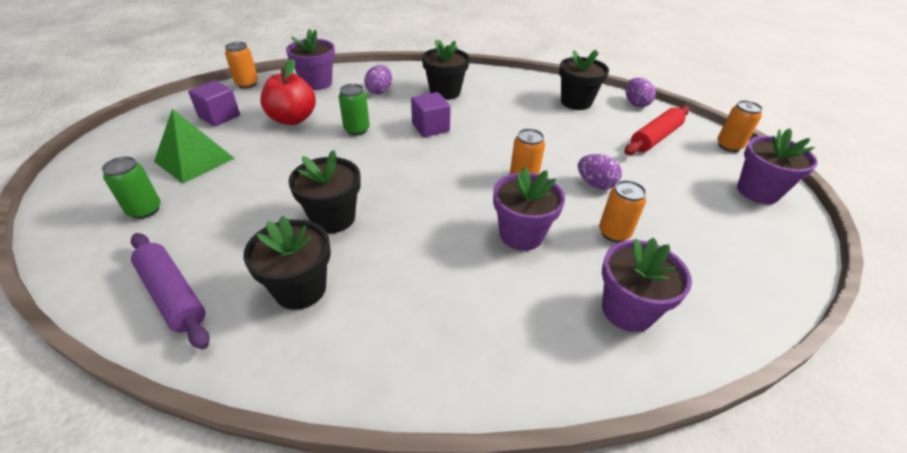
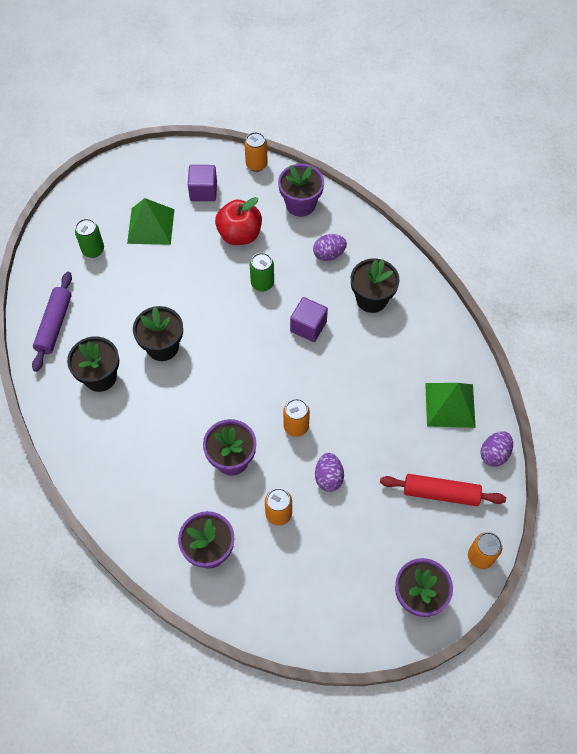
camera: 55 degrees right, 20 degrees up
black flower pot [559,50,609,110] -> green pyramid [425,383,476,428]

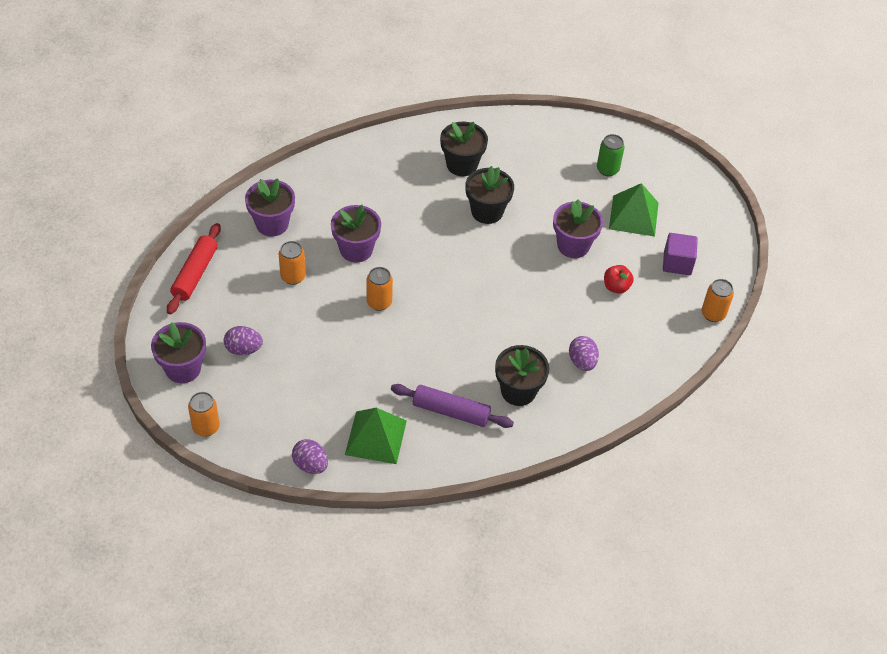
camera: 95 degrees right, 10 degrees down
purple rolling pin [32,272,72,372] -> purple rolling pin moved to [391,384,514,428]
red apple [215,197,262,245] -> red apple [604,265,634,294], size x0.58
green can [250,253,274,292] -> none
purple flower pot [278,164,324,217] -> purple flower pot moved to [553,199,603,258]
purple cube [290,297,328,342] -> none
purple egg [315,453,344,492] -> purple egg moved to [224,326,263,355]
red rolling pin [380,474,506,506] -> red rolling pin moved to [167,223,221,314]

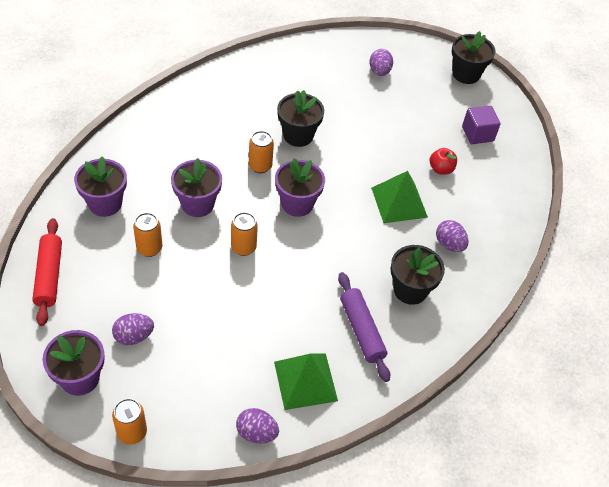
camera: 25 degrees left, 0 degrees up
purple rolling pin [391,384,514,428] -> purple rolling pin turned 75 degrees clockwise [338,272,390,382]
black flower pot [440,122,488,176] -> black flower pot moved to [452,31,496,84]
purple flower pot [553,199,603,258] -> purple flower pot moved to [275,159,325,217]
green can [597,134,625,177] -> purple egg [369,49,393,76]
green pyramid [609,183,658,237] -> green pyramid moved to [371,171,428,223]
orange can [702,279,734,322] -> orange can moved to [249,131,274,173]

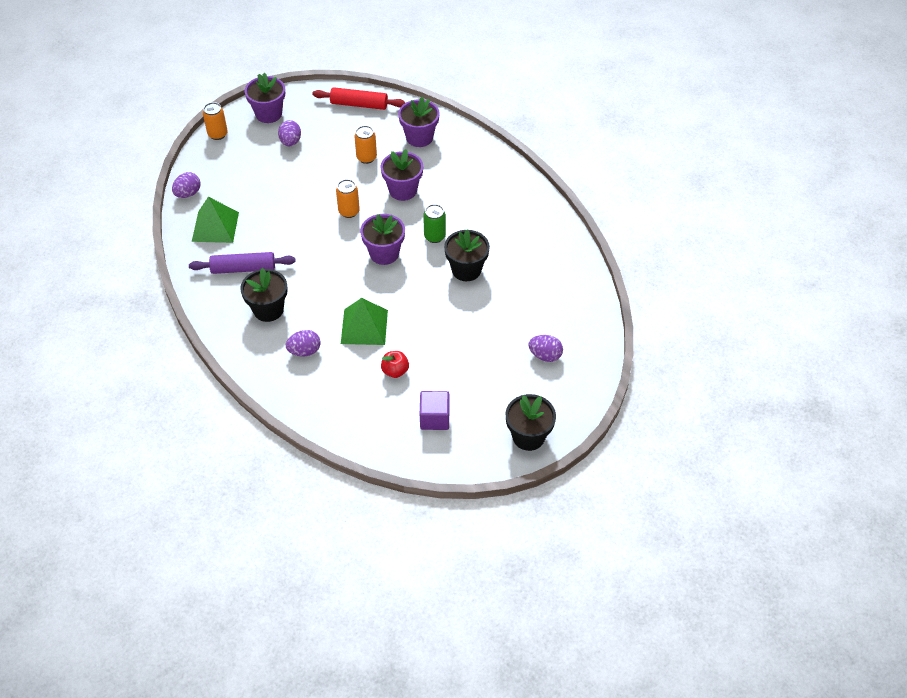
camera: 110 degrees right, 0 degrees up
orange can [249,131,274,173] -> green can [423,204,446,243]

